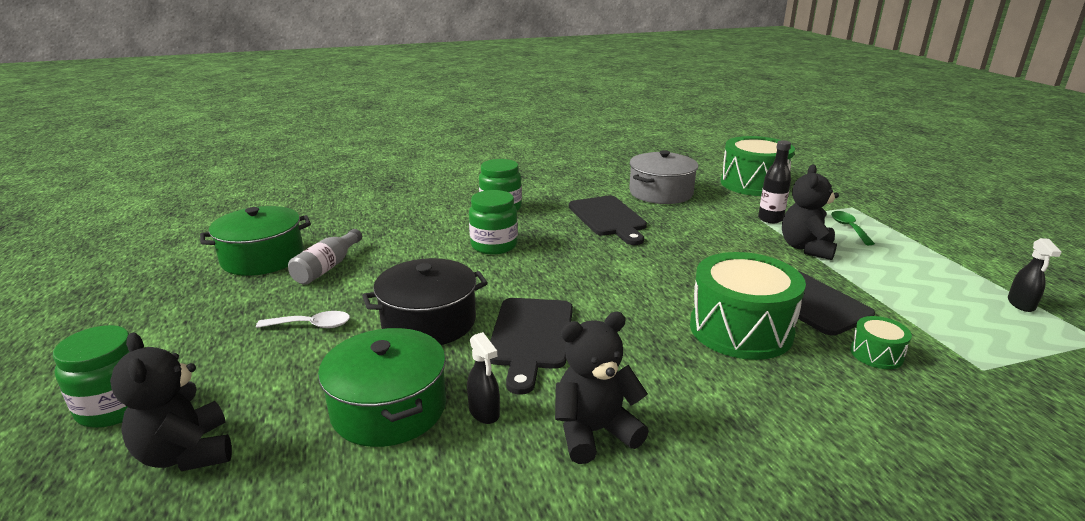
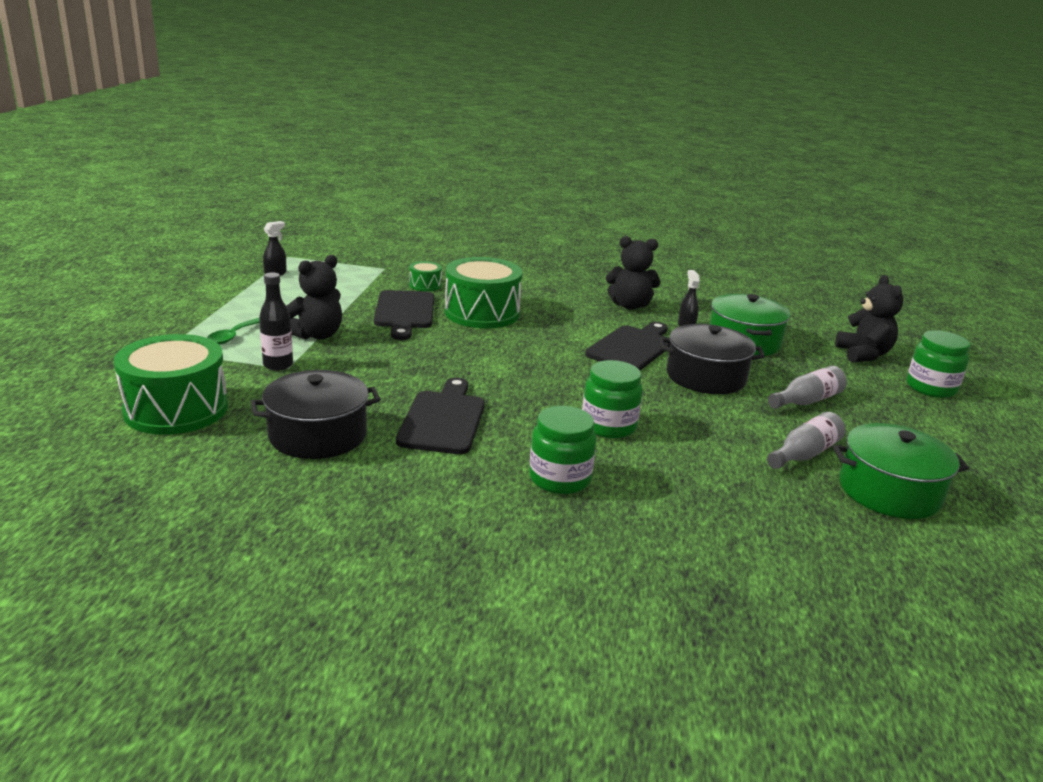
camera: 155 degrees left, 0 degrees up
white spoon [256,311,350,328] -> grey bottle [768,366,847,409]
grey pot [629,150,698,204] -> black pot [251,370,380,459]

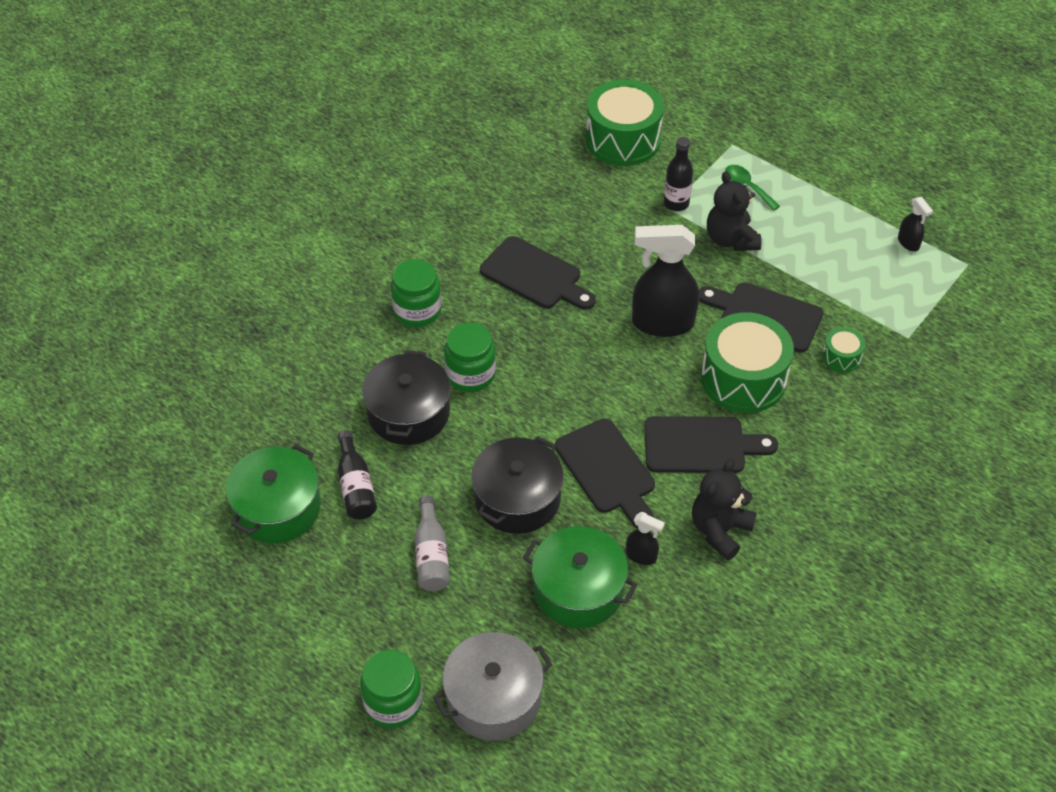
camera: 120 degrees right, 25 degrees up
black pot [251,370,380,459] -> black pot moved to [362,350,451,445]
grey bottle [767,412,845,469] -> black bottle [338,430,377,519]
black teddy bear [835,275,903,363] -> grey pot [433,632,552,740]
none -> black spray bottle [632,225,699,337]
none -> black cutting board [644,416,778,473]

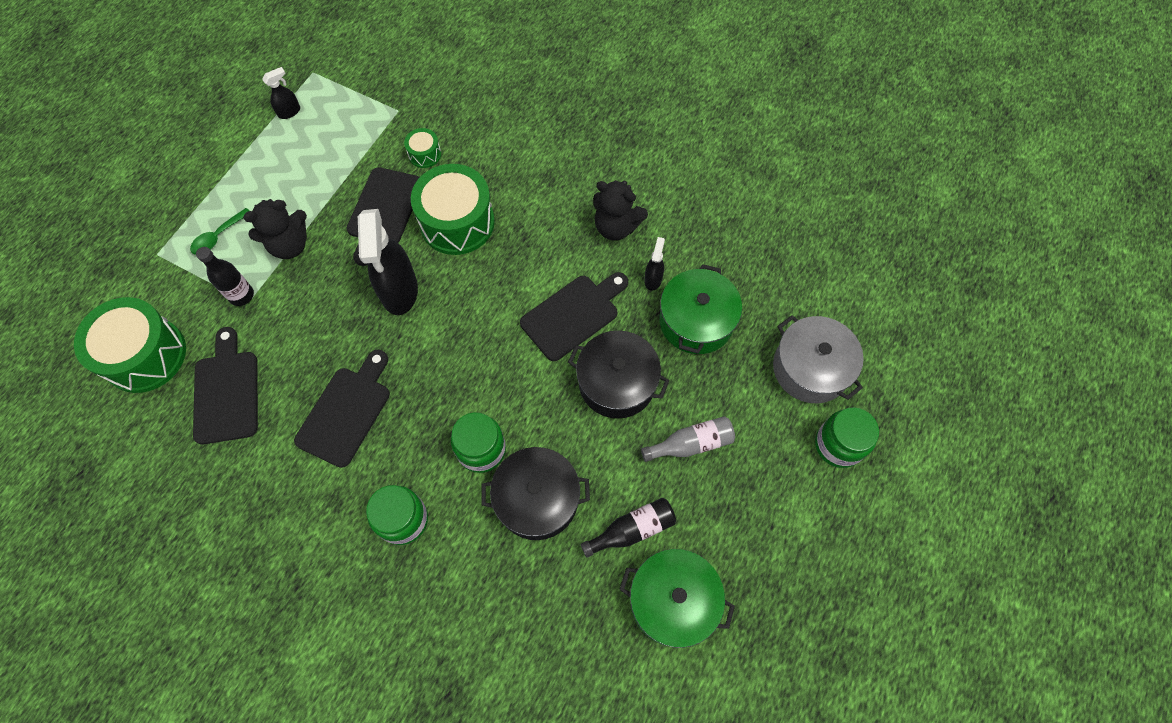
camera: 100 degrees left, 15 degrees up
black cutting board [644,416,778,473] -> black cutting board moved to [193,327,258,444]

